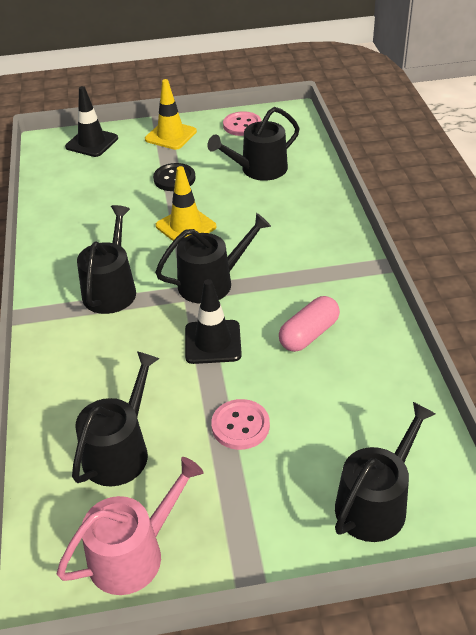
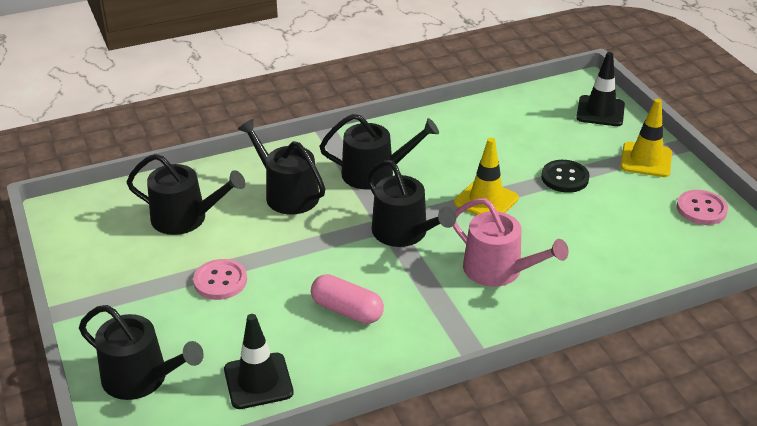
camera: 75 degrees right, 5 degrees down
pink watering can [57,457,204,595] -> pink watering can moved to [452,198,569,287]
black traffic cone [185,279,242,364] -> black traffic cone moved to [224,314,294,409]
black watering can [207,107,300,181] -> black watering can moved to [238,119,325,214]

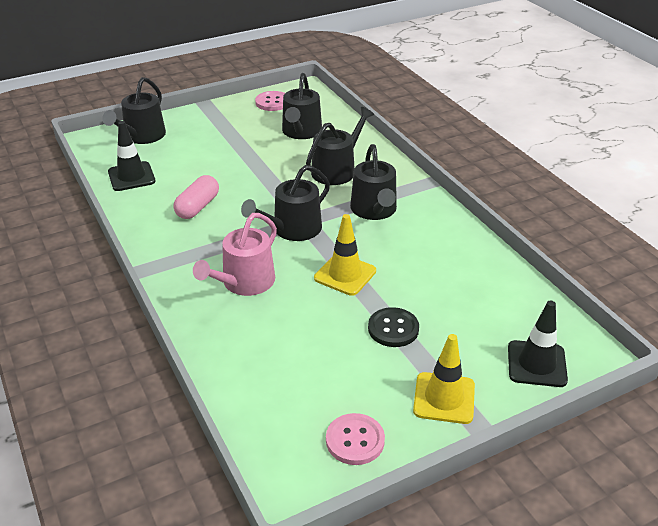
camera: 85 degrees right, 0 degrees up
pink button [193,259,247,300] -> pink button moved to [255,91,285,111]

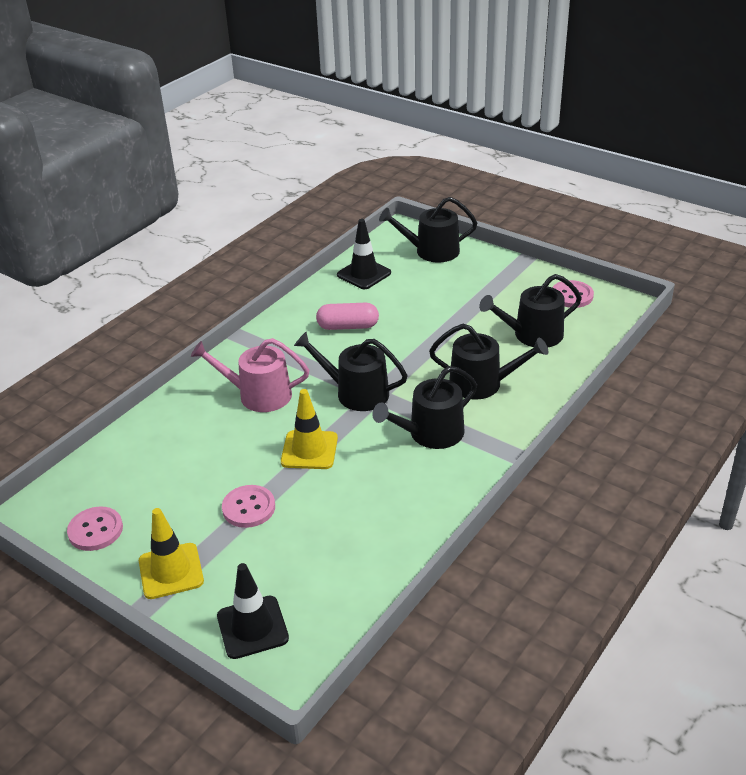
camera: 65 degrees right, 0 degrees up
black button [368,307,419,347] -> pink button [222,485,275,528]

